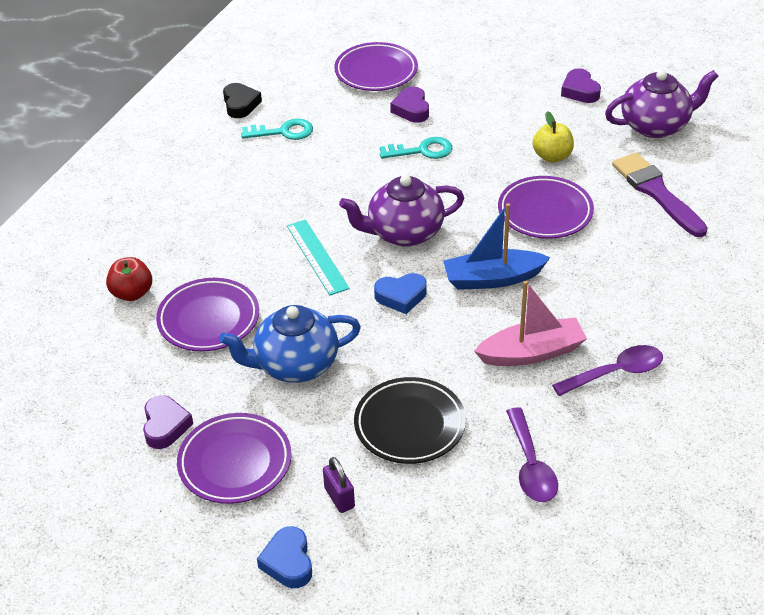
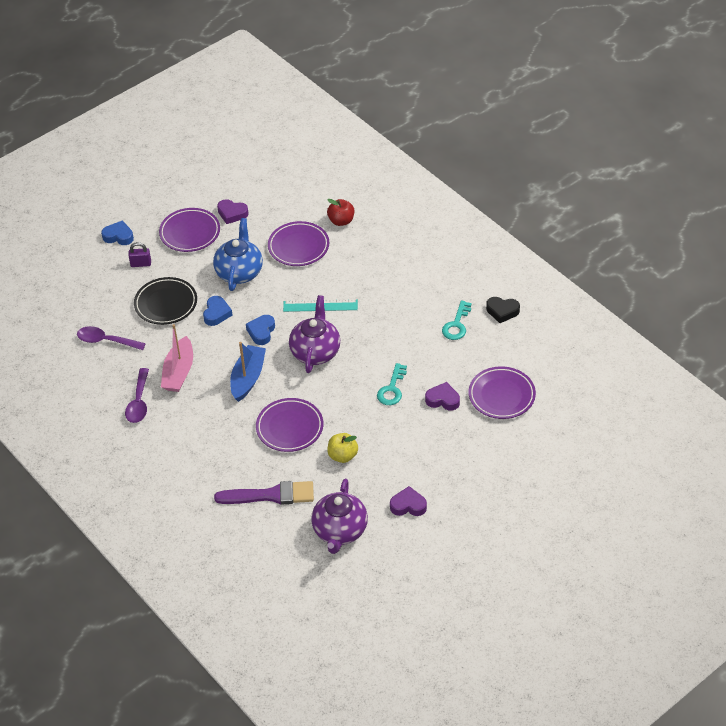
camera: 115 degrees right, 5 degrees up
none -> blue heart [203,296,232,326]

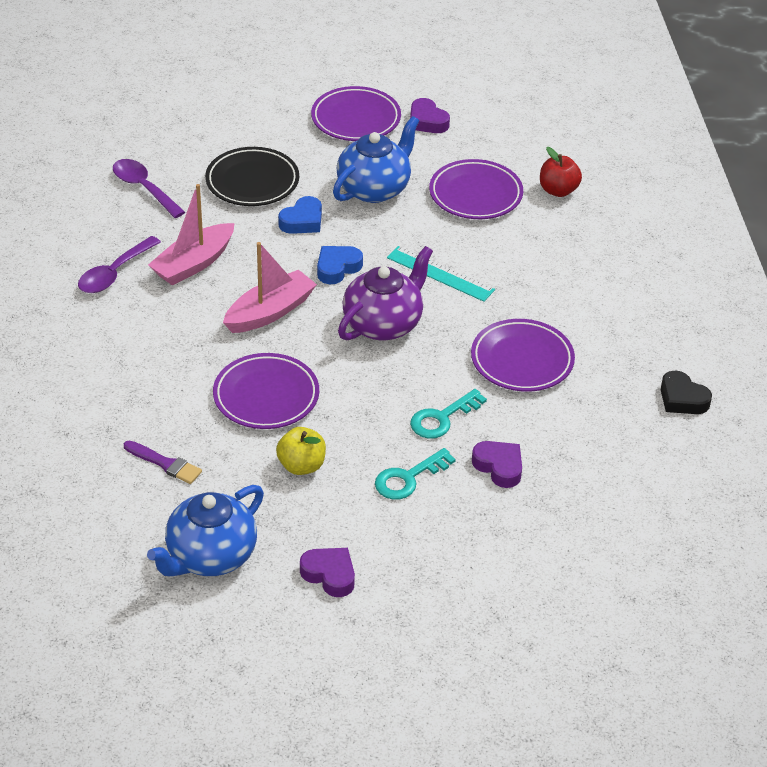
camera: 30 degrees right, 5 degrees down
blue heart [101,220,134,245] -> none
purple padlock [128,242,151,267] -> none
purple brush [214,481,314,504] -> purple brush [124,440,202,484], size x0.56
blue boat [230,342,266,402] -> pink boat [223,242,317,333]
purple teapot [311,479,368,554] -> blue teapot [147,485,264,576]
turquoise key [442,300,472,340] -> turquoise key moved to [375,448,456,500]
purple plate [469,366,536,419] -> purple plate moved to [471,319,575,392]

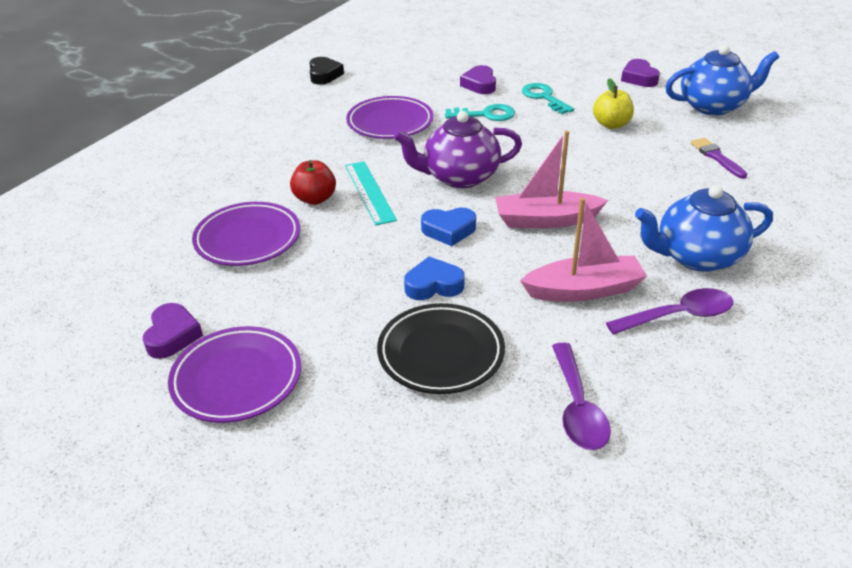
camera: 140 degrees left, 5 degrees down
purple plate [213,353,319,429] -> none
blue teapot [333,116,419,203] -> blue teapot moved to [635,185,773,272]
turquoise key [375,448,456,500] -> turquoise key turned 120 degrees counterclockwise [522,83,574,114]
red apple [540,147,582,197] -> red apple moved to [290,160,336,205]

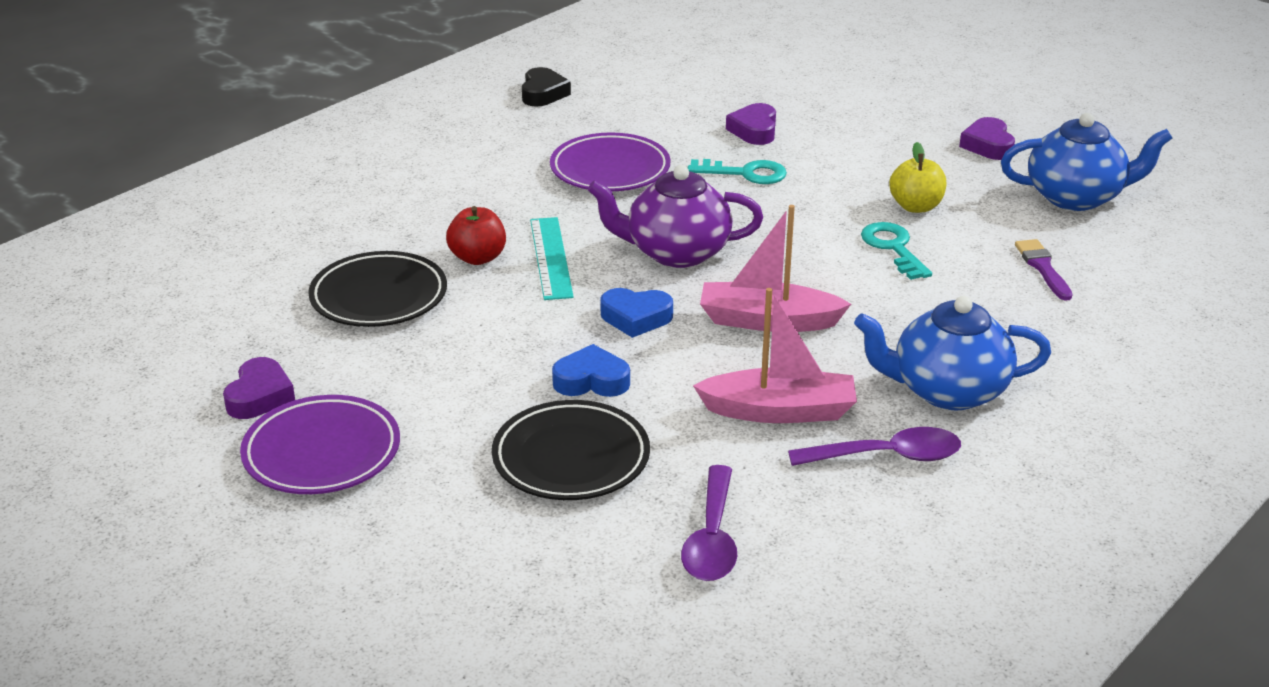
camera: 10 degrees right, 5 degrees down
purple plate [192,202,300,266] -> black plate [308,251,447,327]
turquoise key [522,83,574,114] -> turquoise key moved to [861,222,932,280]

